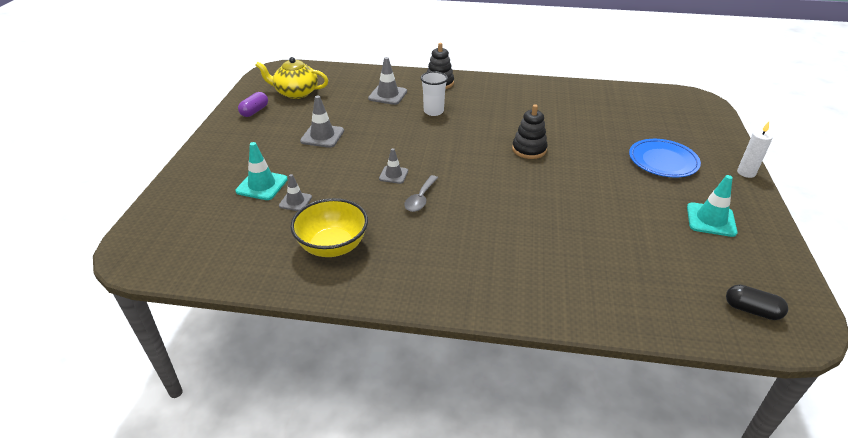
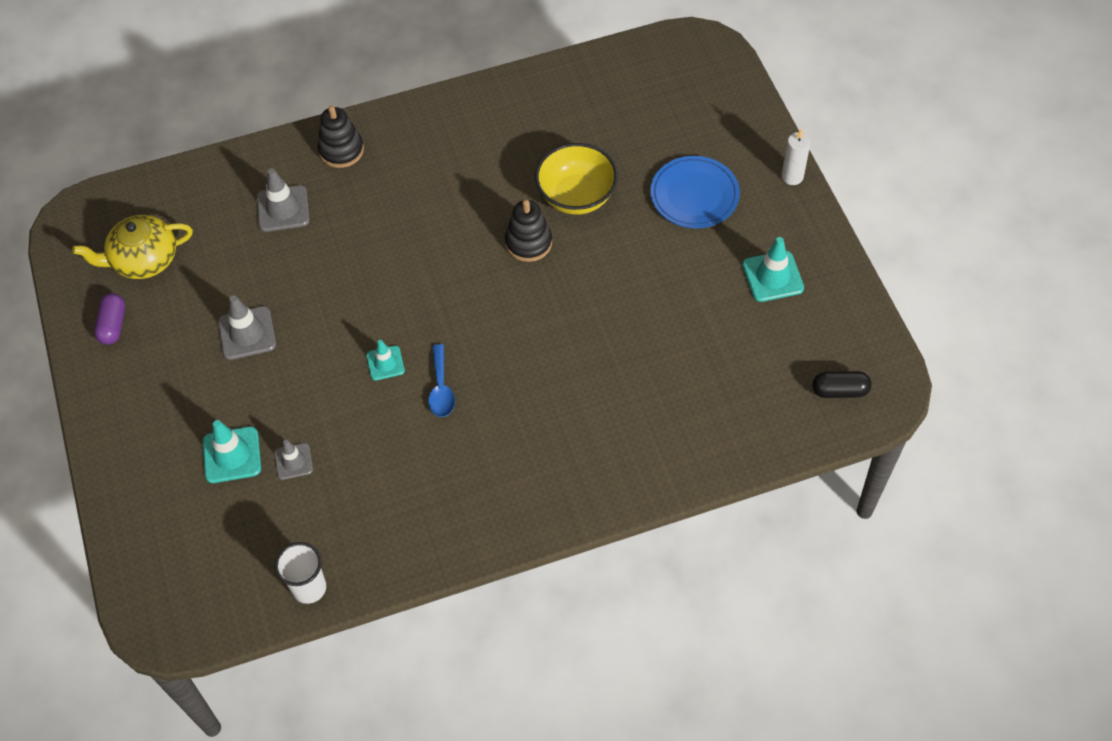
camera: 25 degrees left, 20 degrees up
yellow bowl [290,198,368,257] -> yellow bowl moved to [535,143,618,215]
grey traffic cone [379,148,408,184] -> turquoise traffic cone [366,340,405,380]
grey spoon [404,175,438,212] -> blue spoon [428,344,455,417]
white cup [421,71,448,116] -> white cup moved to [275,542,326,604]

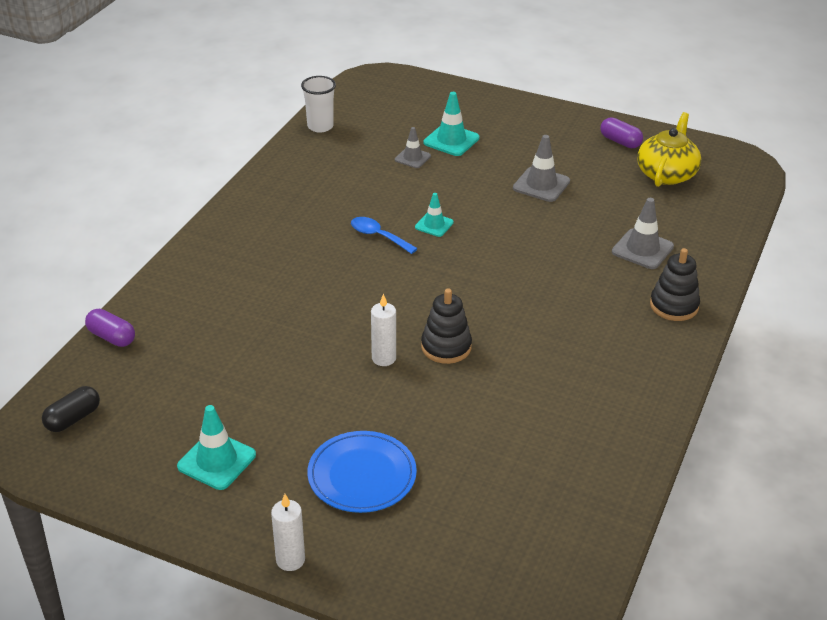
camera: 130 degrees right, 20 degrees down
yellow bowl [535,143,618,215] -> none
none -> purple capsule [85,309,135,347]
none -> white candle [371,293,396,366]

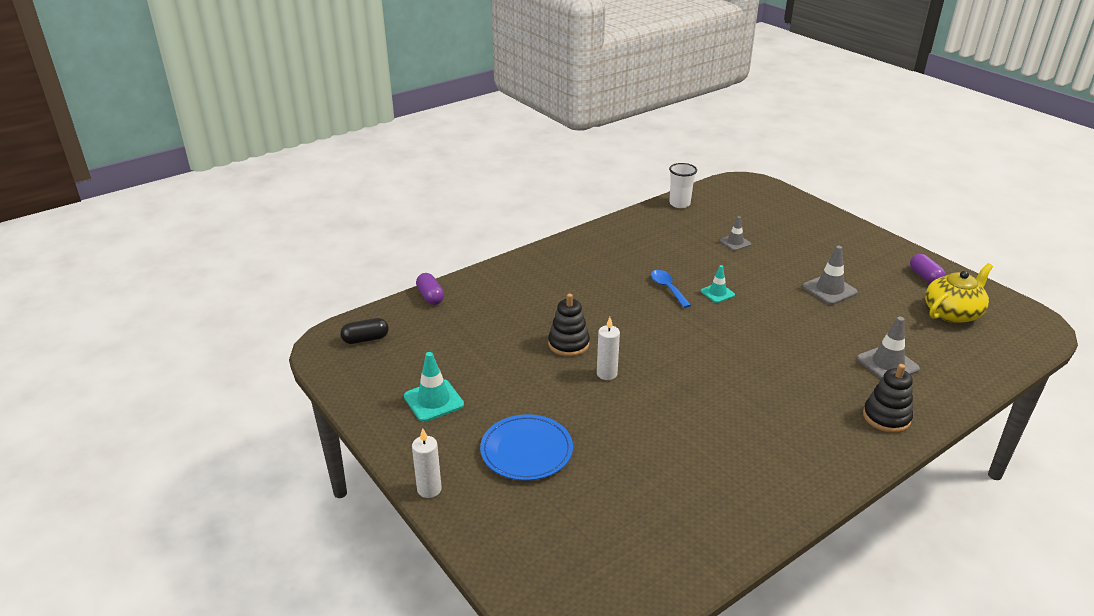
camera: 30 degrees right, 5 degrees down
black stacking toy [421,289,472,364] -> black stacking toy moved to [548,293,590,357]
turquoise traffic cone [424,92,480,156] -> none

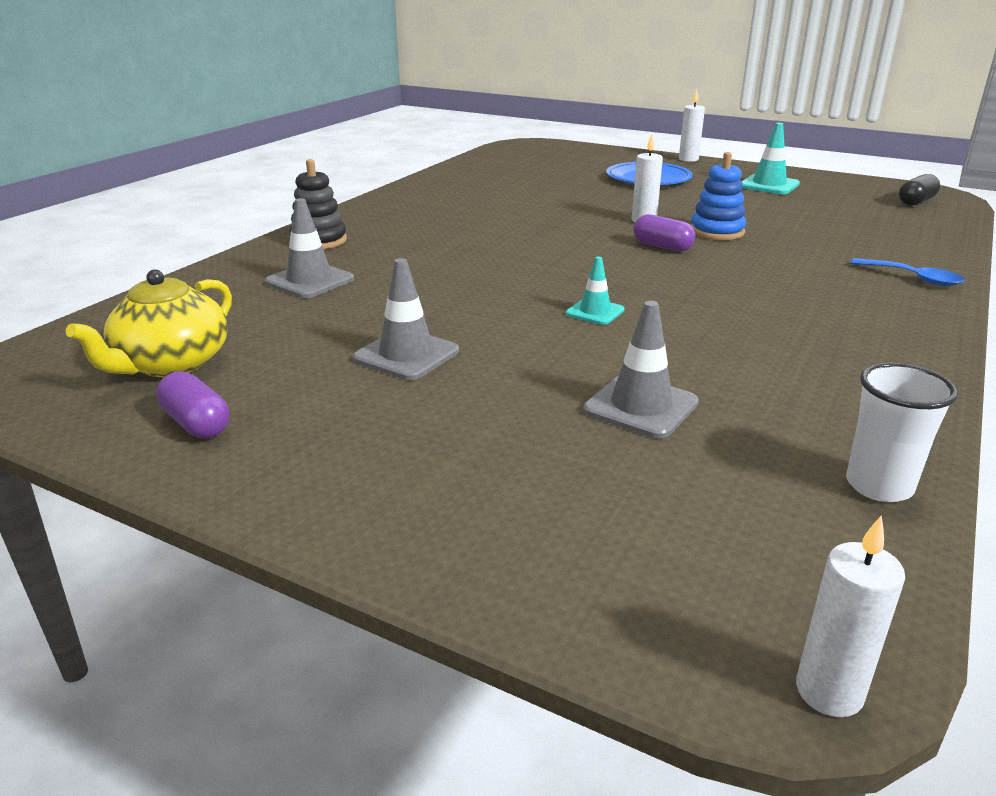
camera: 155 degrees right, 5 degrees down
purple capsule [416,273,444,305] -> purple capsule moved to [633,214,695,252]
black stacking toy [548,293,590,357] -> blue stacking toy [691,152,746,240]
blue spoon [651,270,691,308] -> blue spoon moved to [850,258,965,286]
grey traffic cone [720,216,751,251] -> grey traffic cone [583,301,699,439], size x1.57
none -> white candle [796,516,905,717]

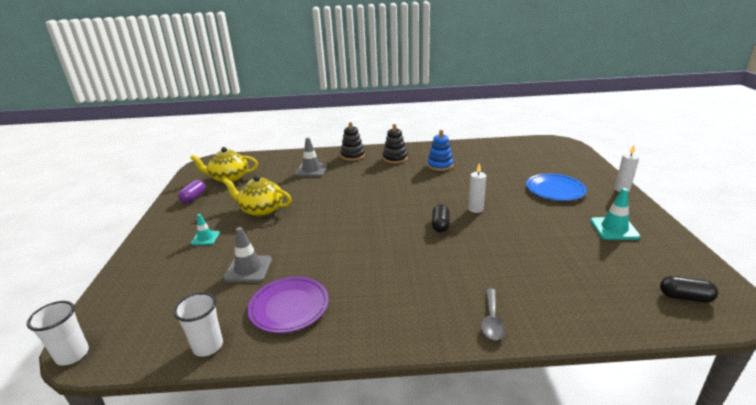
camera: 60 degrees right, 0 degrees up
grey traffic cone [353,258,459,380] -> yellow teapot [223,175,292,216]
turquoise traffic cone [566,256,625,325] -> turquoise traffic cone moved to [191,214,220,245]
purple capsule [633,214,695,252] -> black capsule [432,204,450,233]
blue stacking toy [691,152,746,240] -> blue stacking toy moved to [427,130,454,171]
white candle [796,516,905,717] -> white cup [27,301,89,366]
blue spoon [850,258,965,286] -> grey spoon [481,289,506,340]
none -> purple plate [248,277,329,333]
none -> black stacking toy [383,124,408,164]

